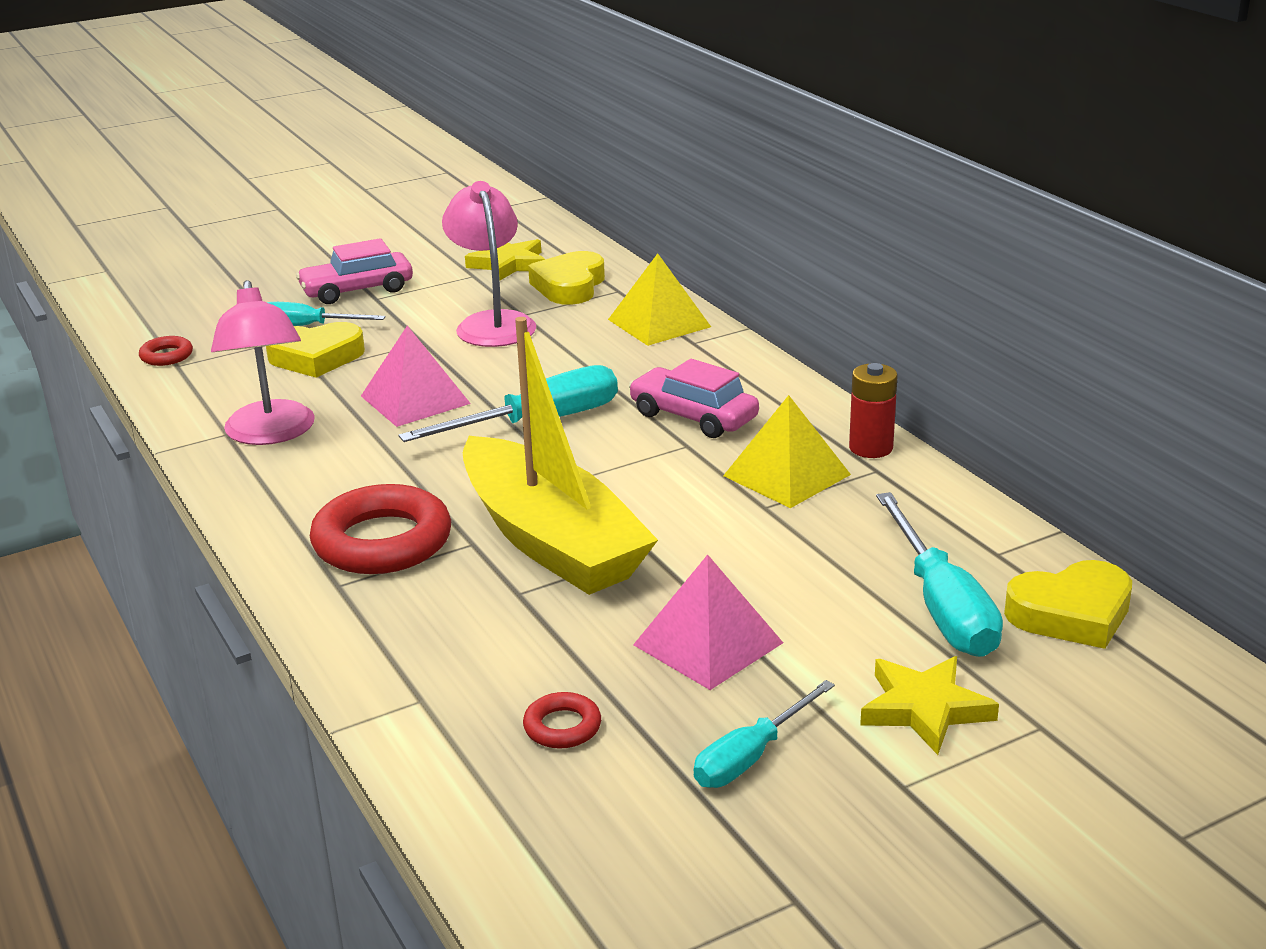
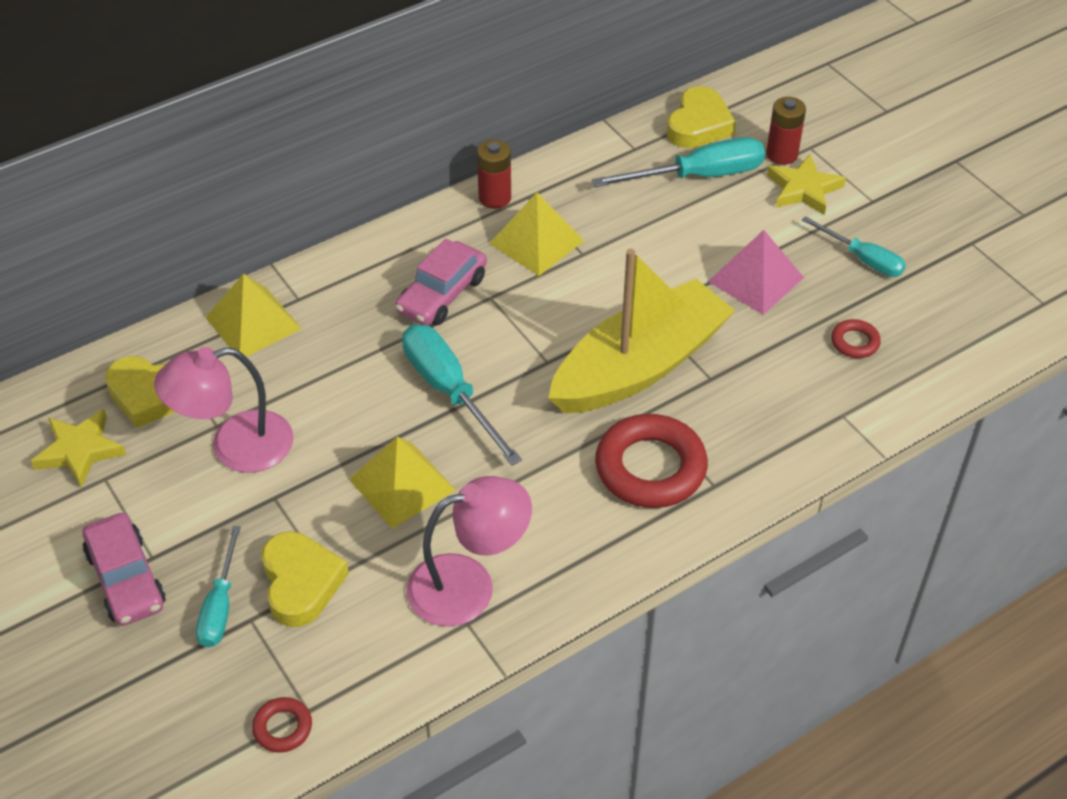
camera: 95 degrees left, 20 degrees up
pink pyramid [361,326,471,427] -> yellow pyramid [349,437,456,529]
yellow heart [1004,560,1132,649] -> yellow heart turned 45 degrees clockwise [666,86,736,148]
none -> red battery [766,97,806,165]

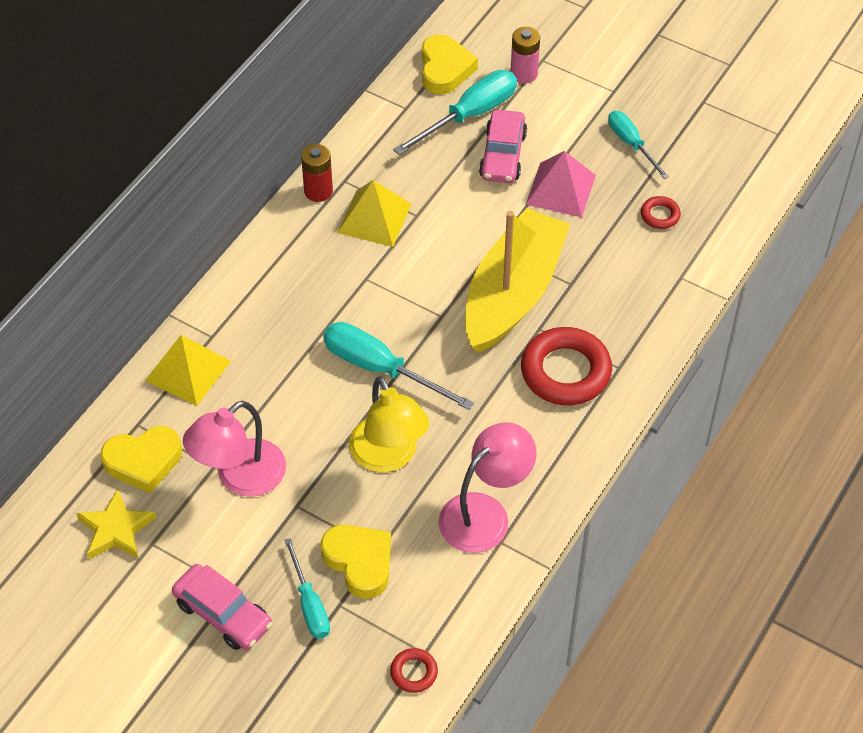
camera: 25 degrees left, 5 degrees up
yellow pyramid [349,437,456,529] -> yellow lamp [349,376,429,472]
pink car [395,239,487,326] -> pink car moved to [479,110,527,183]
red battery [766,97,806,165] -> pink battery [511,27,540,84]
yellow star [767,154,846,215] -> none
turquoise screwdriver [802,216,906,277] -> turquoise screwdriver turned 135 degrees counterclockwise [608,111,669,179]

